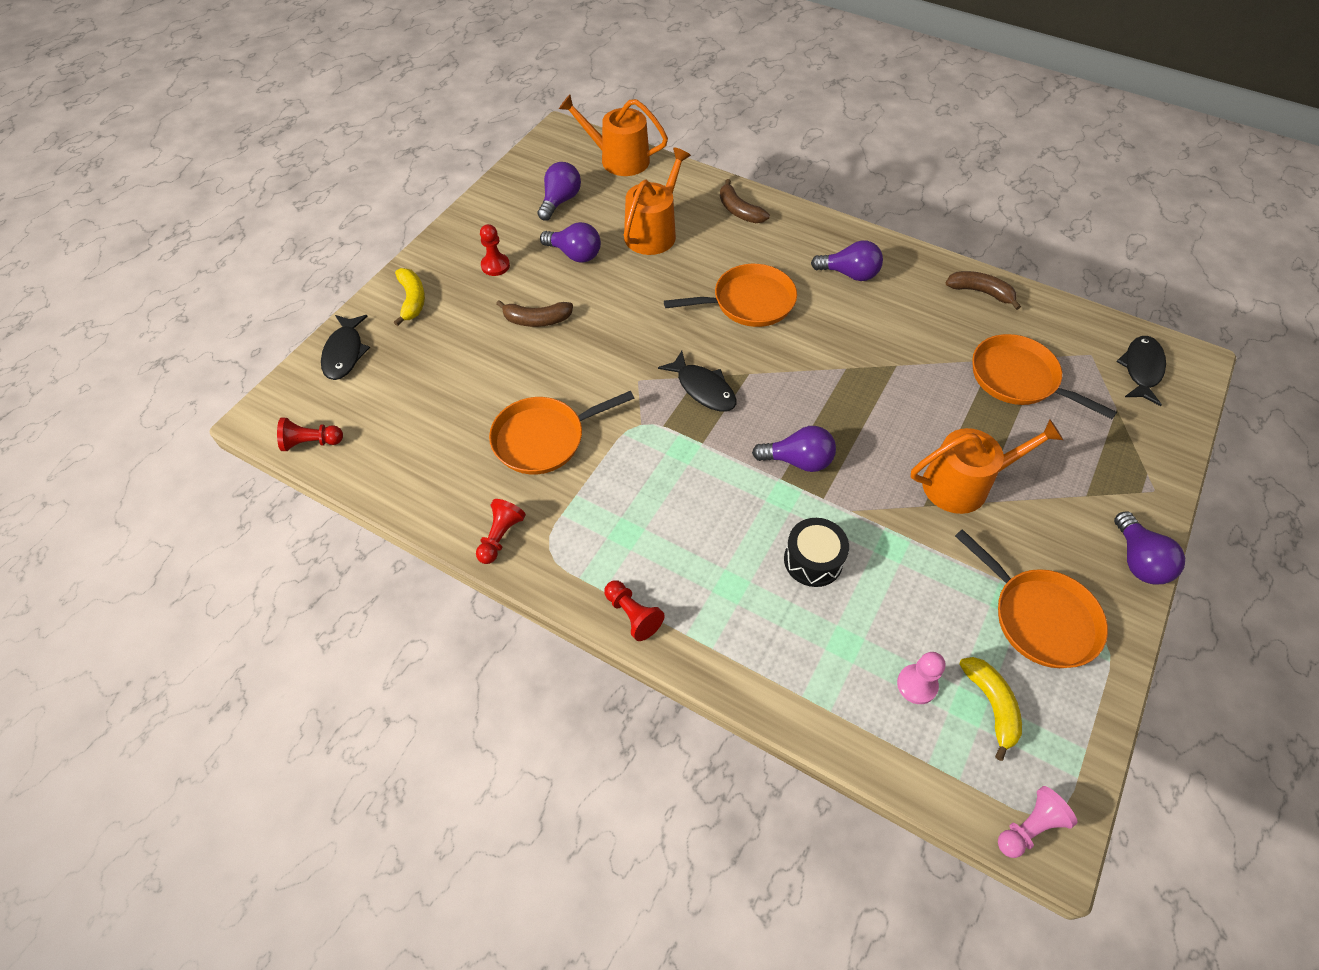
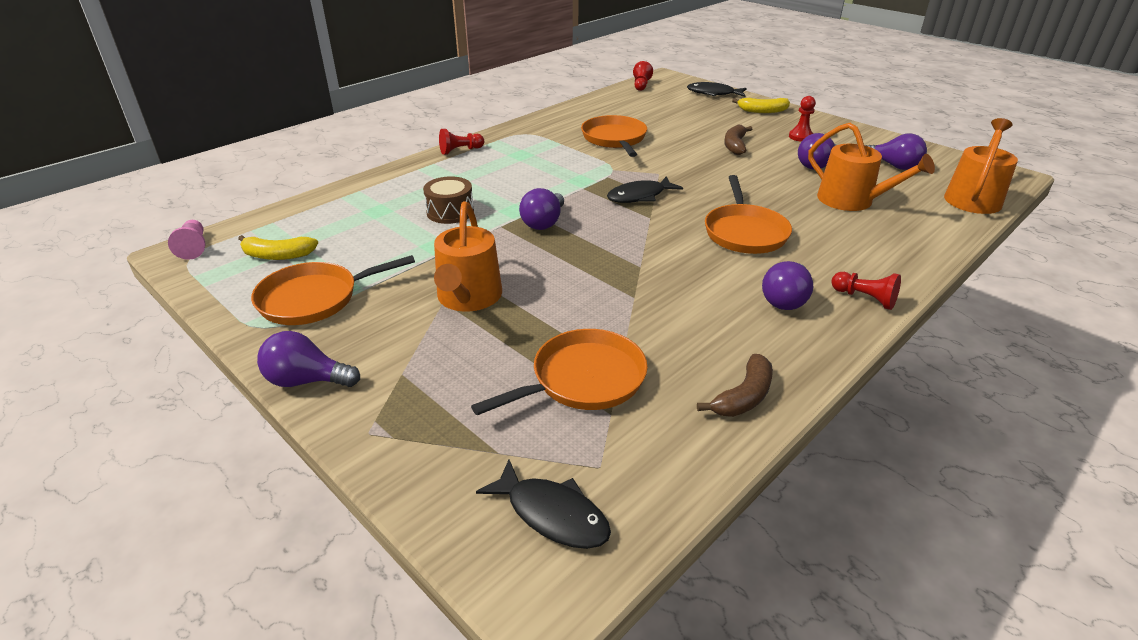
camera: 105 degrees right, 20 degrees down
red pawn [476,499,526,564] -> red pawn moved to [831,272,901,310]
brown banana [720,179,770,223] -> none
black drum [784,518,849,587] -> brown drum [423,176,474,224]
pink pawn [897,652,946,704] -> none

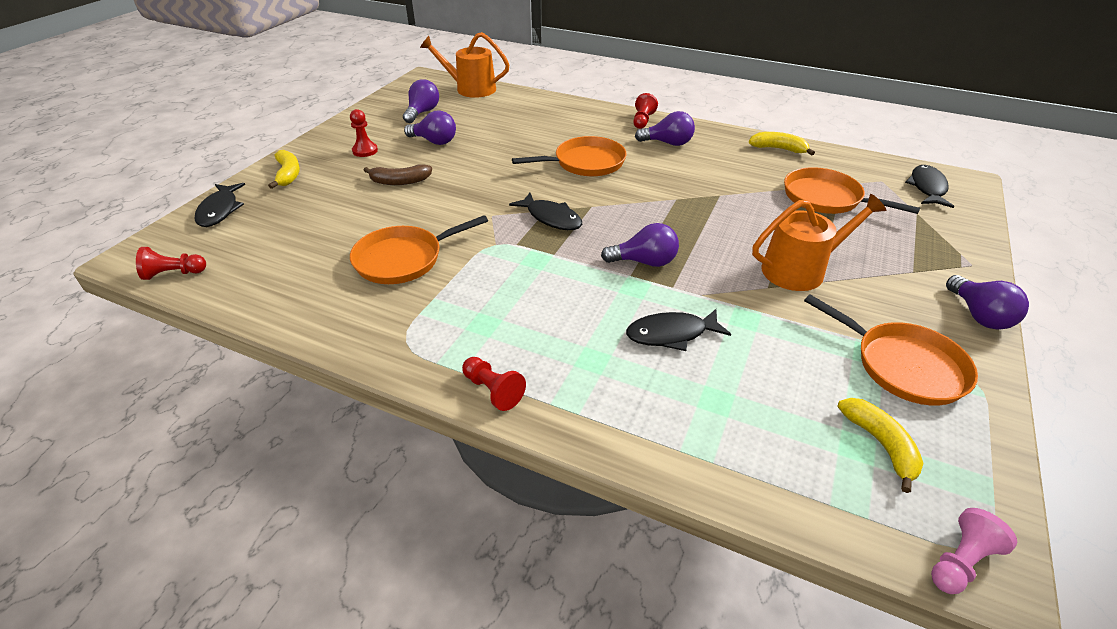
camera: 110 degrees left, 5 degrees up
brown drum [423,176,474,224] -> black fish [626,309,731,351]
brown banana [697,354,773,417] -> yellow banana [749,132,815,156]
orange watering can [808,123,935,211] -> none

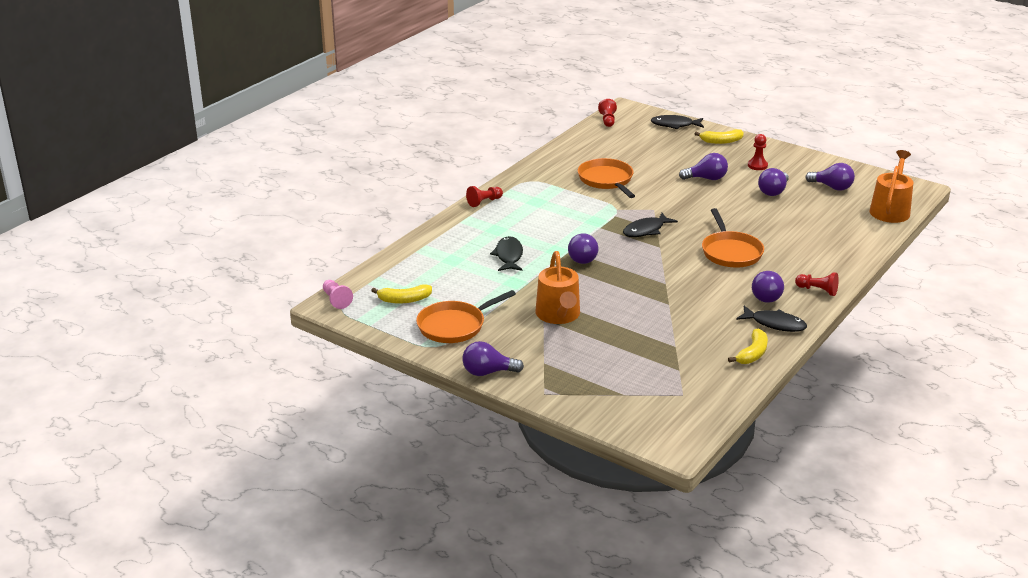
camera: 100 degrees right, 10 degrees down
brown banana [363,164,432,185] -> purple light bulb [679,153,728,180]
orange pan [784,167,920,214] -> none
black fish [905,165,955,208] -> black fish moved to [736,306,807,332]

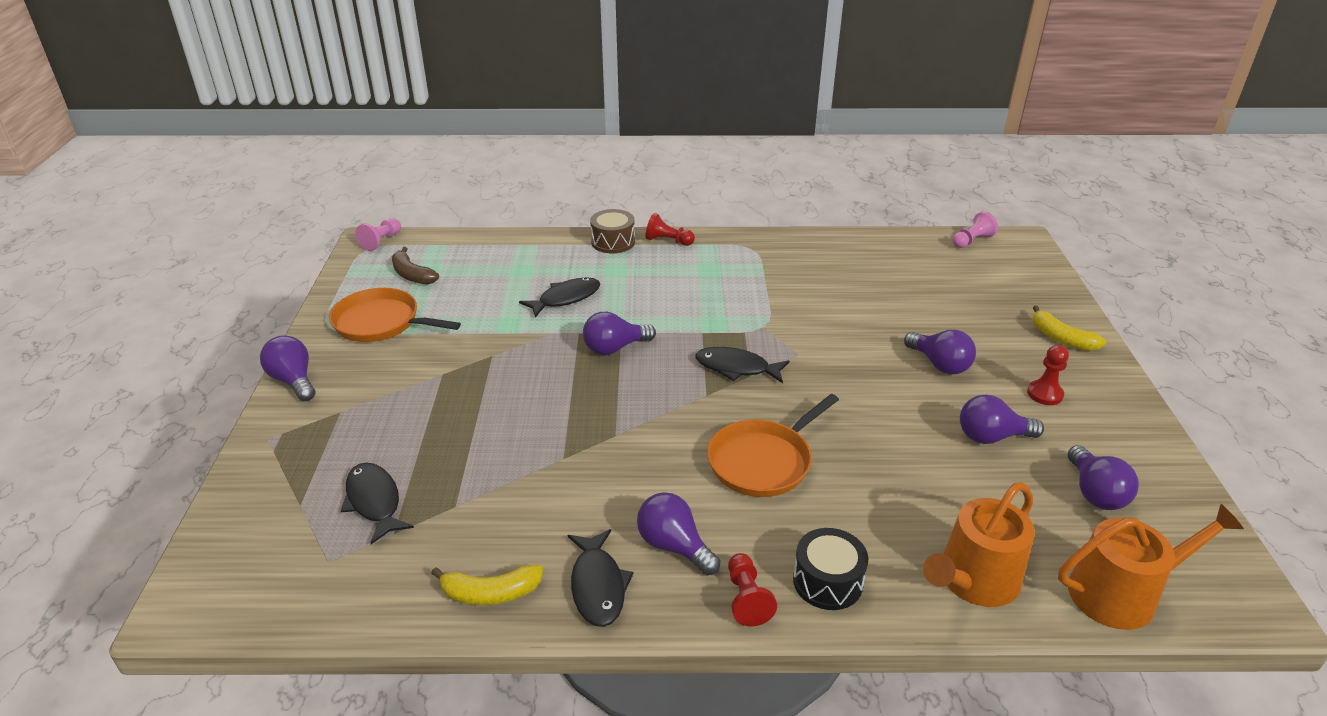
camera: 55 degrees right, 5 degrees up
yellow banana [371,284,432,304] -> brown banana [392,247,439,285]
orange watering can [535,251,580,324] -> orange watering can moved to [923,482,1035,607]
orange pan [578,158,635,198] -> none
red pawn [598,99,617,127] -> pink pawn [952,211,998,248]
black fish [651,115,704,129] -> black fish moved to [341,463,414,544]
purple light bulb [752,271,784,303] -> purple light bulb turned 60 degrees clockwise [637,492,720,575]
none -> brown drum [590,209,635,253]
none -> black drum [793,528,868,610]

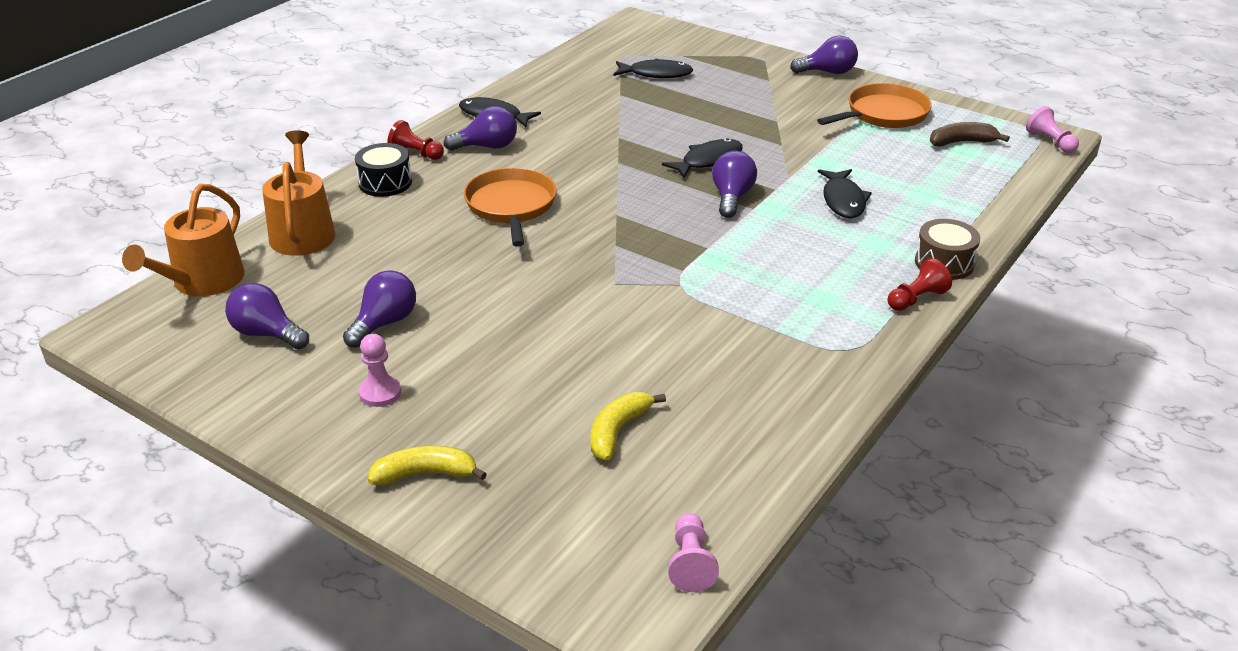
camera: 125 degrees right, 0 degrees up
yellow banana [431,565,543,605] -> yellow banana moved to [591,392,666,461]
black fish [695,347,789,383] -> black fish moved to [662,138,743,178]
purple light bulb [904,330,976,374] -> none
red pawn [1027,345,1069,405] -> pink pawn [359,334,401,407]

